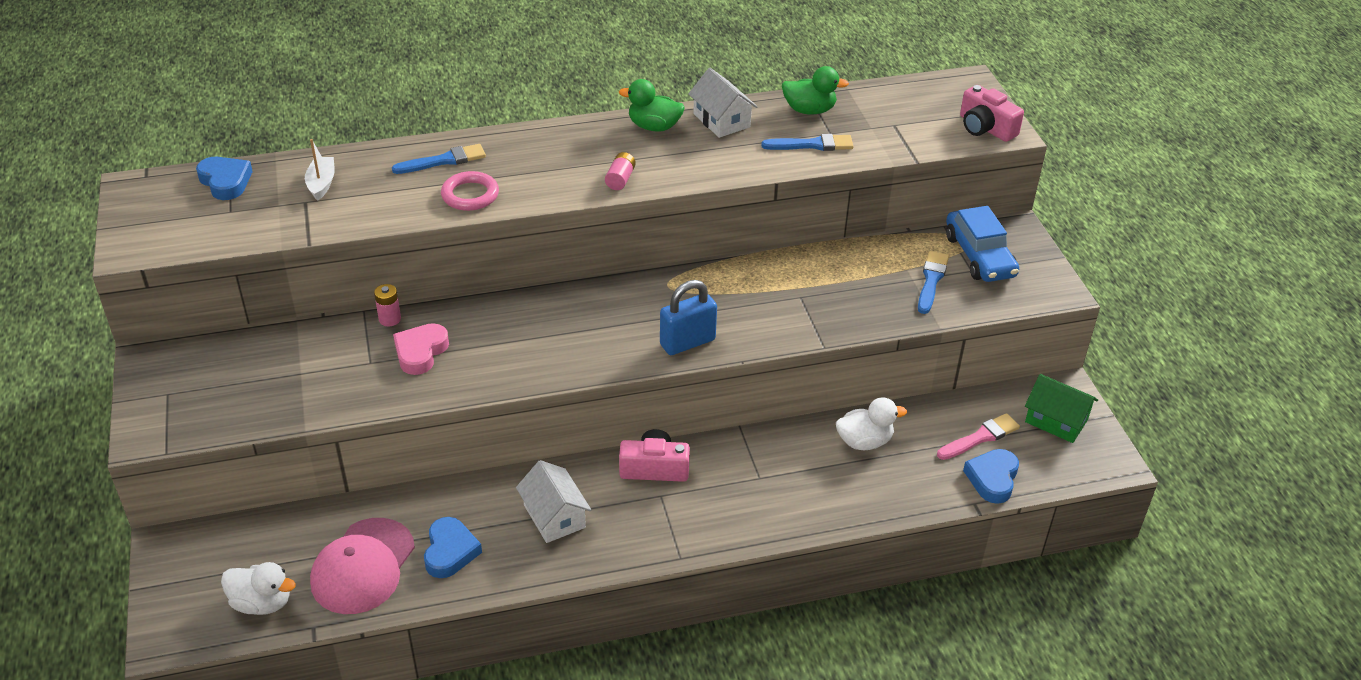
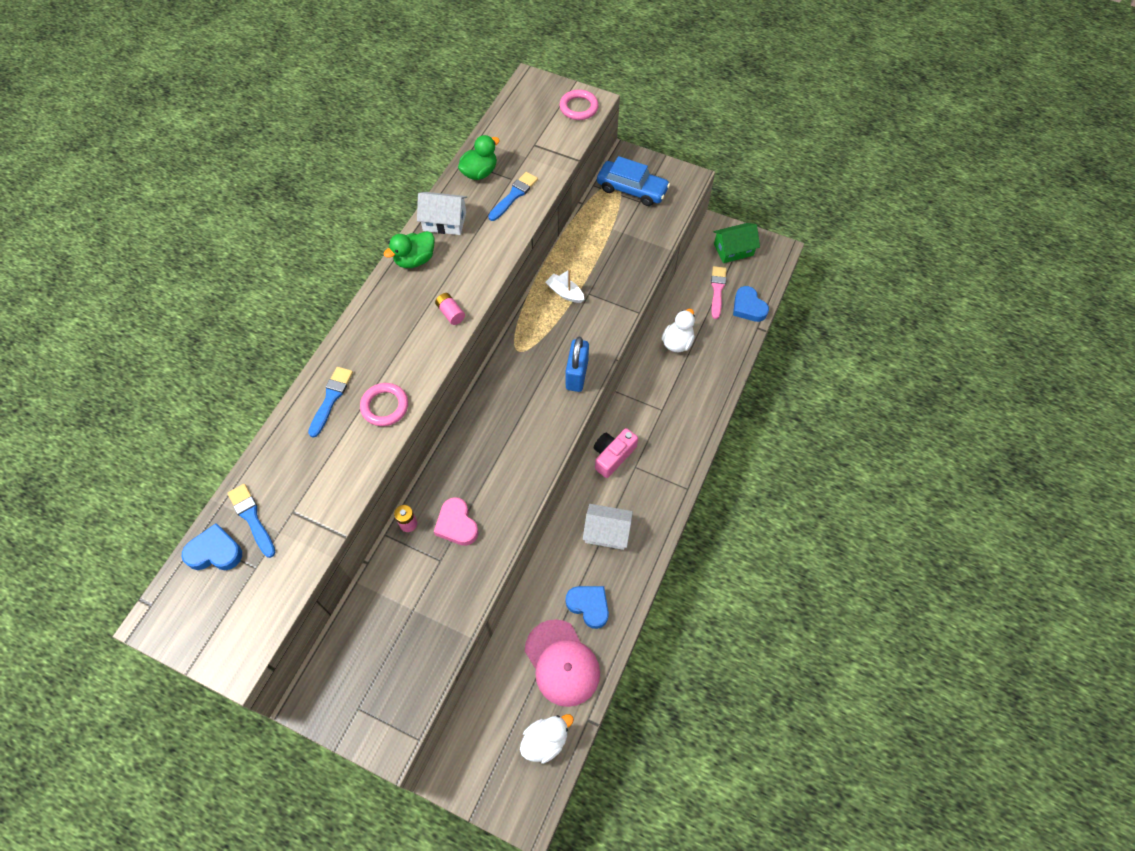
camera: 50 degrees left, 20 degrees up
white boat [305,139,335,201] -> white boat moved to [545,269,585,303]
blue brush [918,251,949,314] -> blue brush moved to [228,484,276,558]
pink camera [960,85,1024,142] -> pink ring [560,90,599,120]

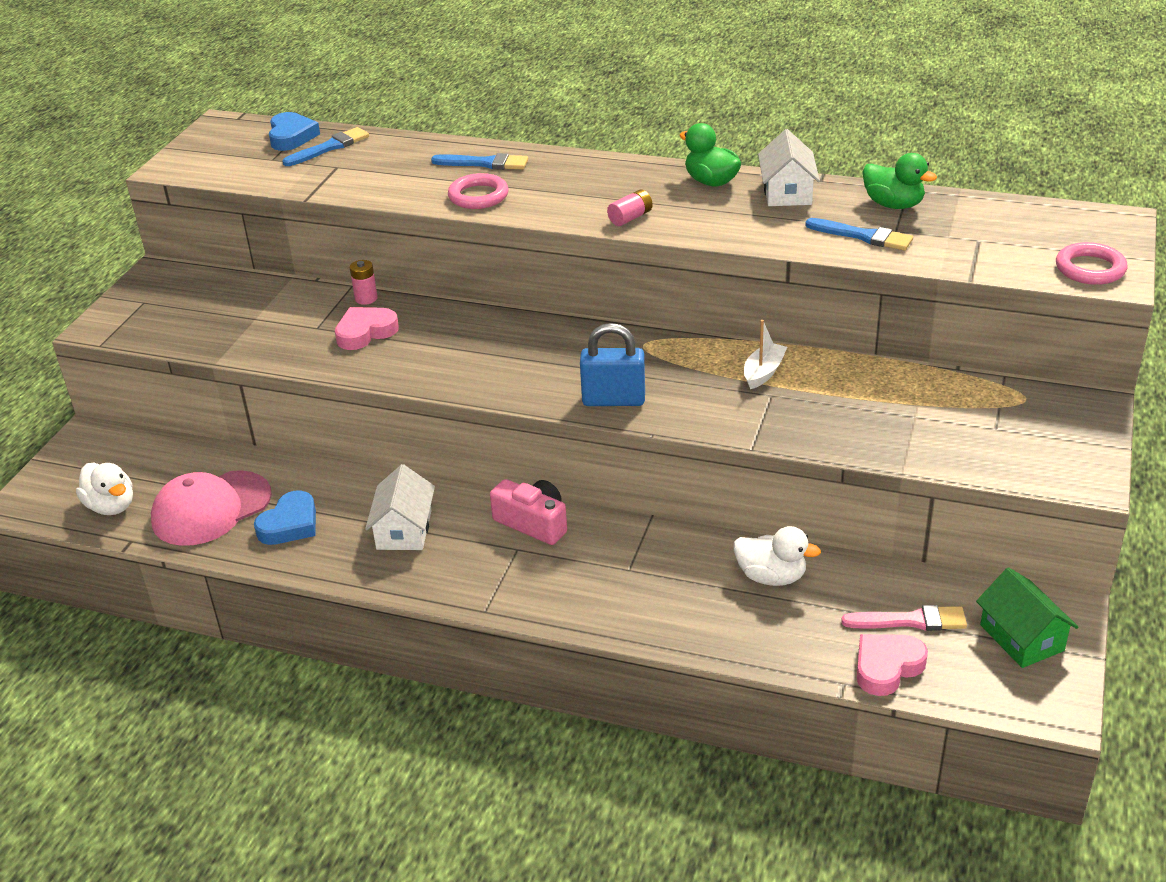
camera: 85 degrees right, 25 degrees down
blue car [597,156,670,206] -> none
blue heart [733,286,769,322] -> pink heart [857,634,928,696]

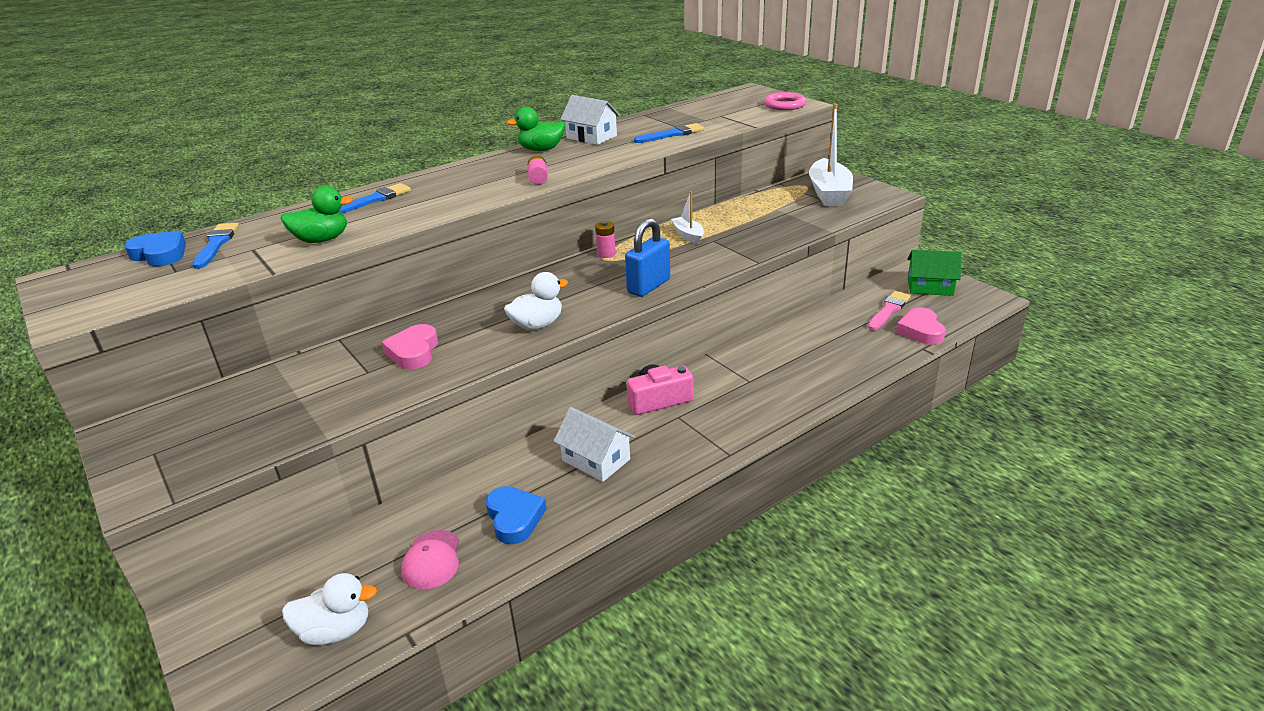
camera: 55 degrees left, 5 degrees down
pink cap [151,470,272,546] -> pink cap [401,530,459,589], size x0.59
pink battery [350,260,378,305] -> pink battery moved to [595,221,616,258]
pink ring [448,173,509,209] -> none
white duck [734,526,821,586] -> white duck moved to [504,272,568,330]
green duck [863,153,937,209] -> green duck moved to [281,186,354,243]
none -> white boat [809,103,853,206]

